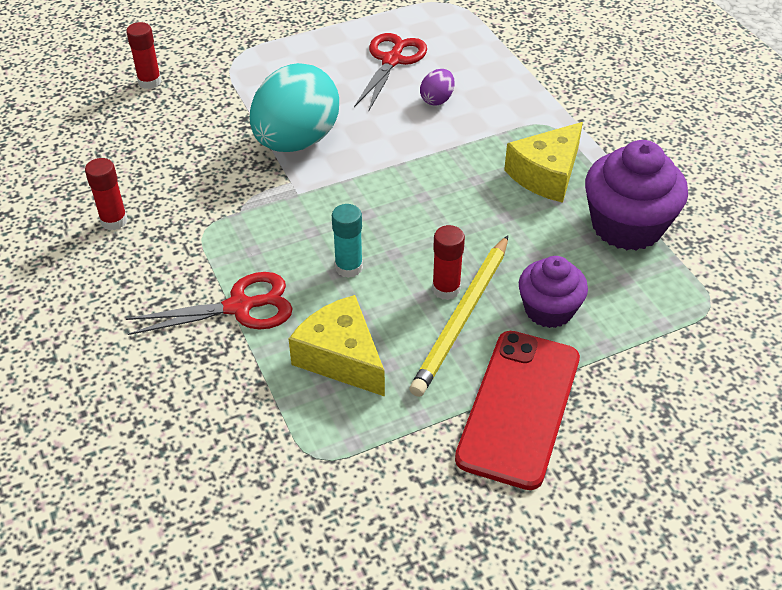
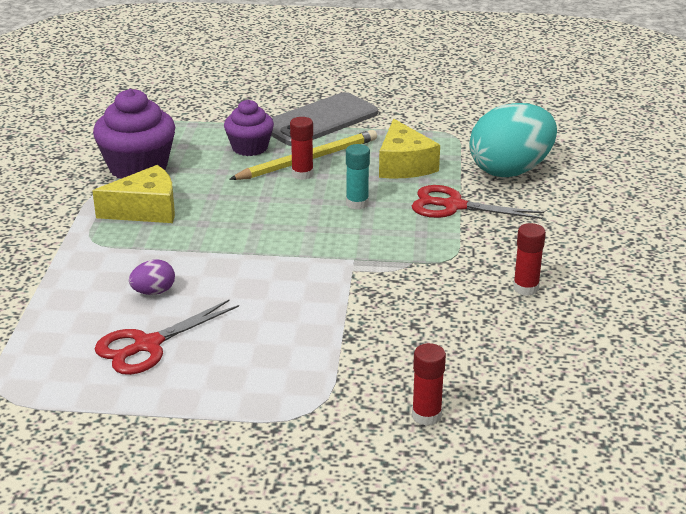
camera: 150 degrees left, 15 degrees down
turquoise egg [250,63,339,152] -> turquoise egg moved to [469,103,557,177]
red phone [455,331,580,490] -> grey phone [271,92,378,146]

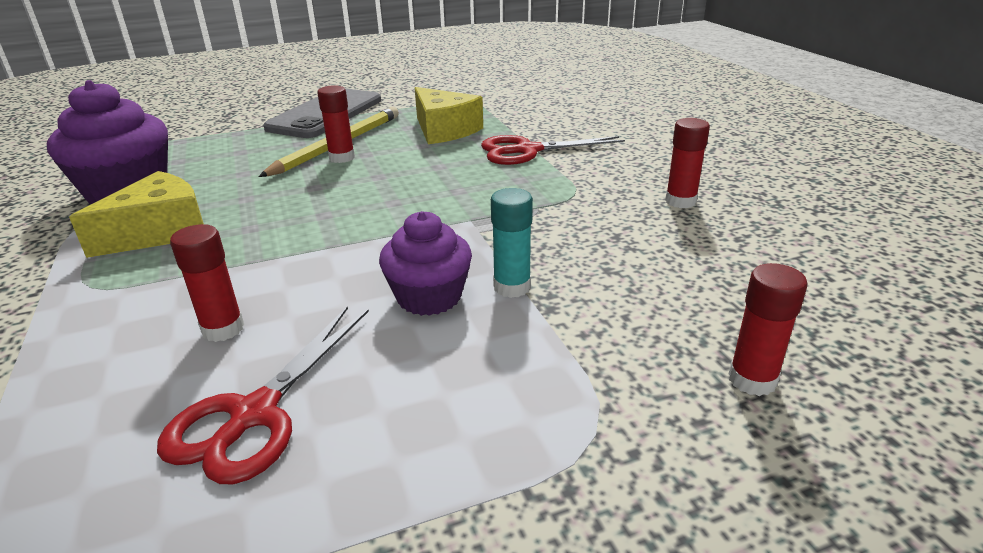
camera: 25 degrees left, 0 degrees up
purple egg [129,259,175,295] -> red glue stick [170,224,244,342]
purple cupcake [224,100,274,156] -> purple cupcake moved to [379,211,472,316]
turquoise glue stick [346,144,370,210] -> turquoise glue stick moved to [491,188,533,298]
turquoise egg [469,103,557,177] -> none

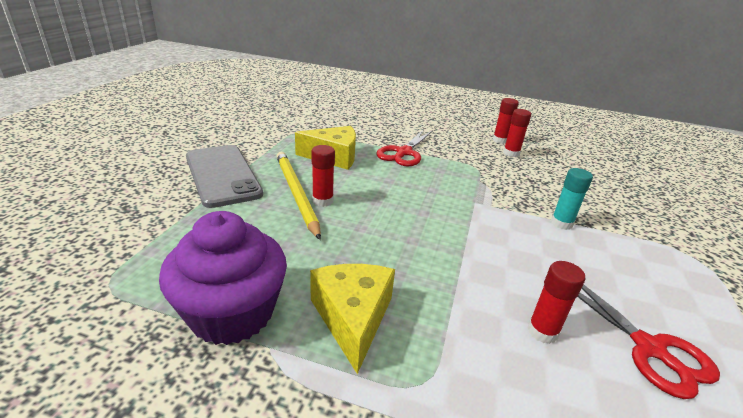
camera: 55 degrees left, 0 degrees up
purple cupcake [379,211,472,316] -> none
red glue stick [729,263,807,396] -> red glue stick moved to [493,98,519,144]

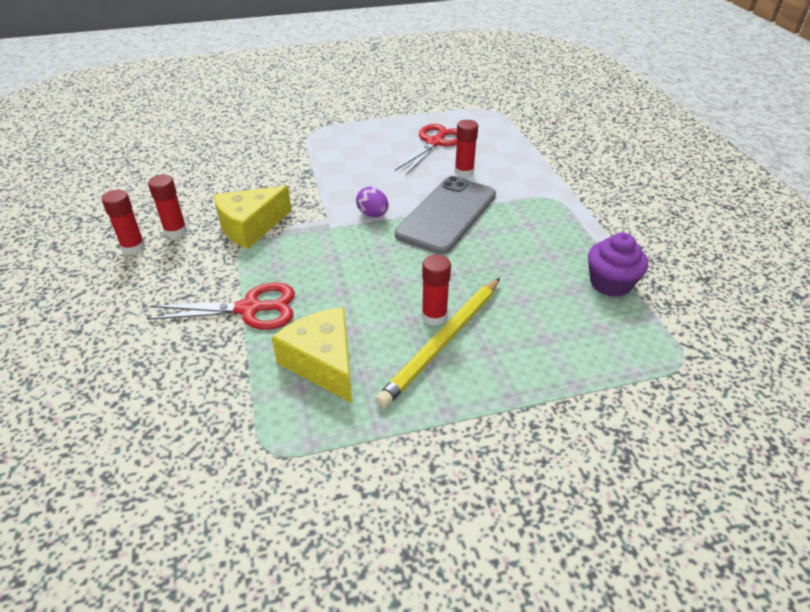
camera: 120 degrees left, 10 degrees up
purple cupcake [159,211,287,345] -> purple cupcake [588,232,648,297], size x0.64
grey phone [186,145,263,208] -> grey phone moved to [395,176,496,254]
yellow cheese [310,264,395,374] -> yellow cheese moved to [214,186,292,249]
turquoise glue stick [551,168,593,230] -> none
none -> purple egg [356,186,389,217]

